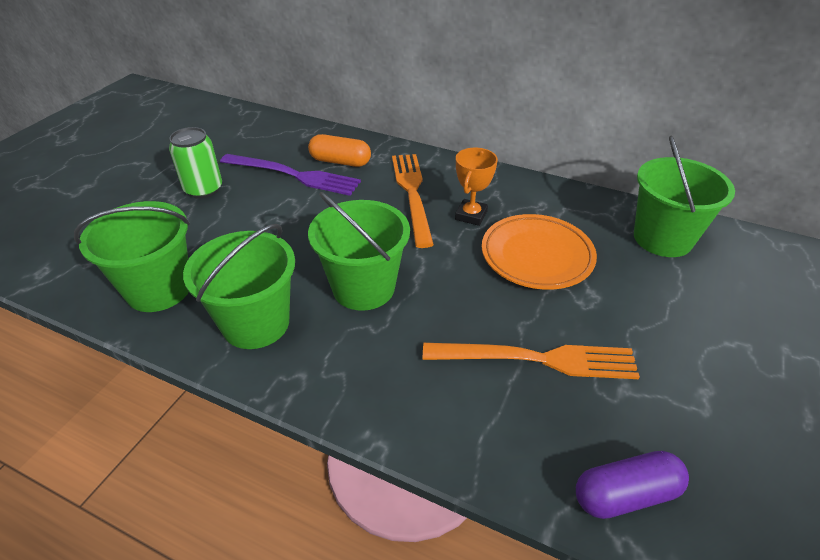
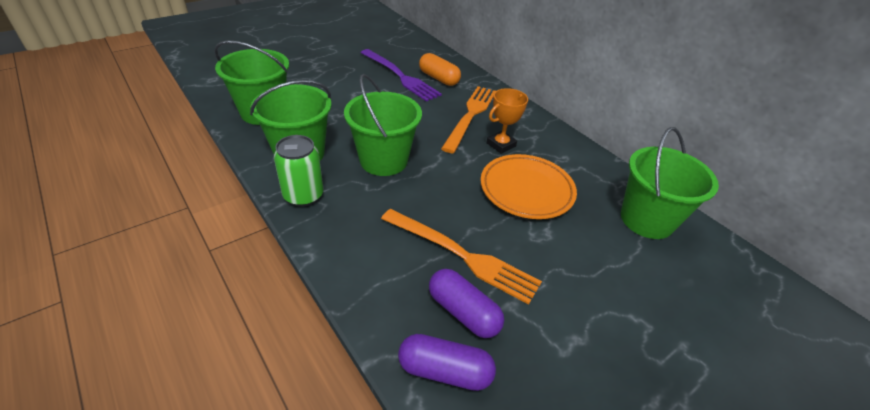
camera: 25 degrees right, 0 degrees up
green can [169,127,222,199] -> green can moved to [274,135,324,207]
none -> purple capsule [429,269,504,338]

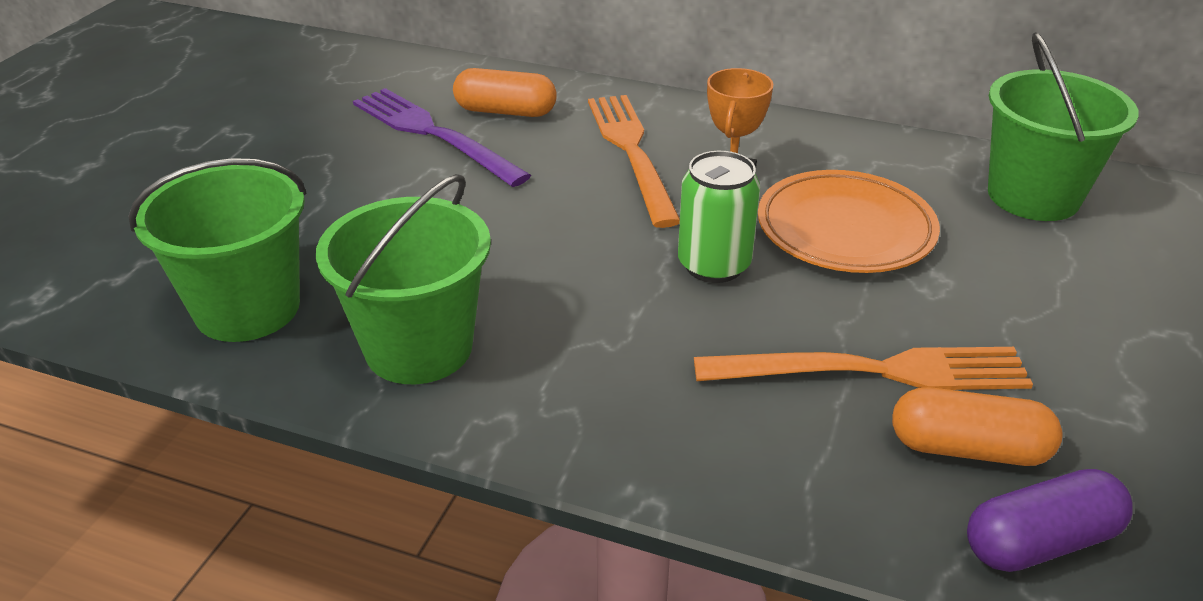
camera: 30 degrees left, 5 degrees down
green can [274,135,324,207] -> green can moved to [678,151,760,283]
green bucket [344,74,422,176] -> none
purple fork [360,49,442,102] -> purple fork turned 150 degrees counterclockwise [353,88,531,187]
purple capsule [429,269,504,338] -> orange capsule [892,387,1063,466]

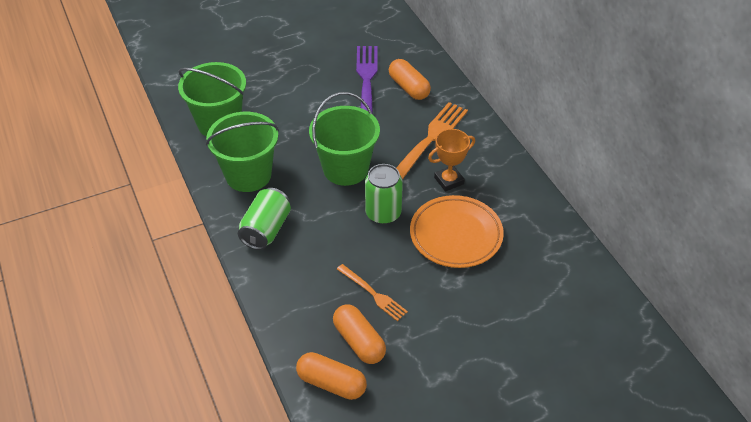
camera: 45 degrees right, 10 degrees up
orange fork [694,347,1033,390] -> orange fork [337,264,408,321], size x0.57
purple capsule [967,469,1133,572] -> orange capsule [296,352,367,400]
green bucket [988,32,1139,221] -> green bucket moved to [309,92,380,186]
none -> green can [238,188,291,250]

